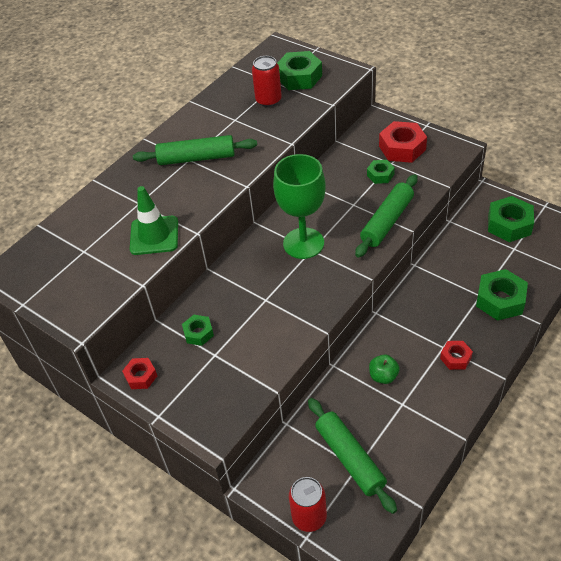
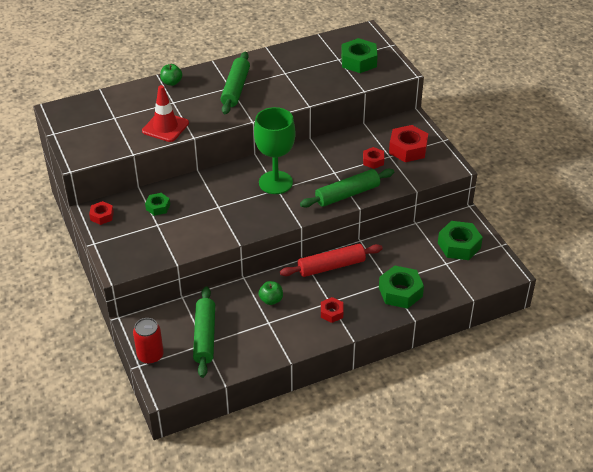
camera: 25 degrees right, 5 degrees down
green traffic cone [130,186,178,255] -> red traffic cone [142,85,189,142]
green rolling pin [133,135,257,165] -> green rolling pin turned 75 degrees clockwise [221,52,250,114]
red can [252,56,282,107] -> none
green nut [367,160,395,184] -> red nut [363,147,384,169]
none -> green apple [160,64,182,86]
none -> red rolling pin [280,244,383,277]

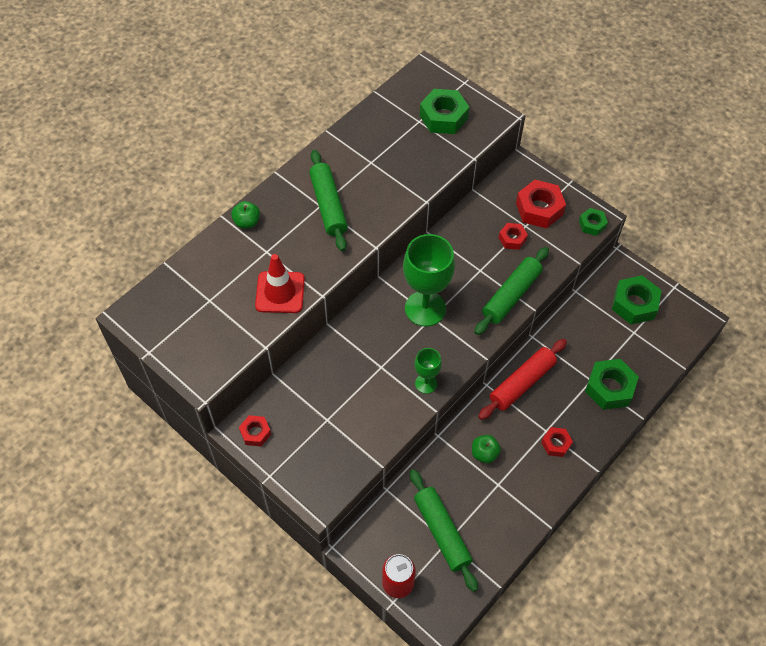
camera: 25 degrees left, 15 degrees up
green nut [145,193,170,216] -> green nut moved to [579,208,608,236]
none -> green goblet [415,348,442,394]

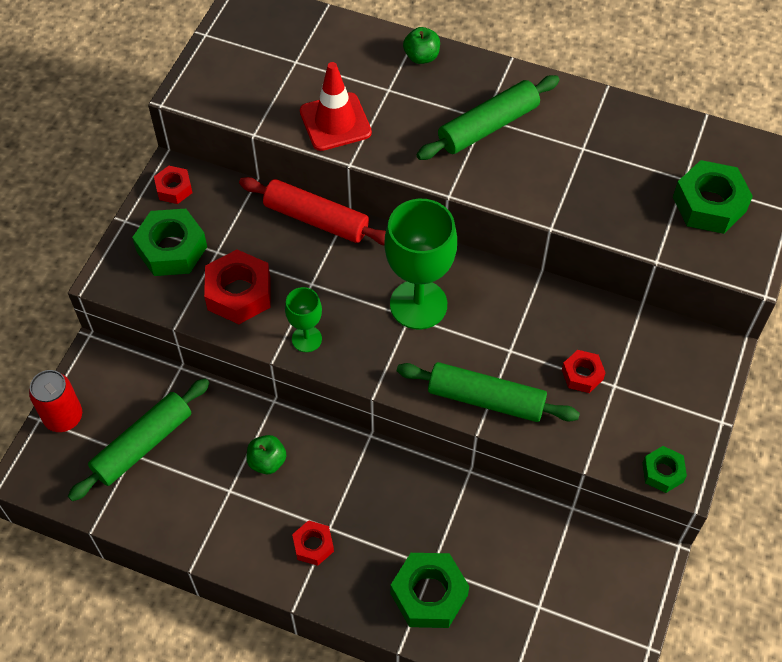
camera: 70 degrees right, 0 degrees up
red rolling pin [478,339,567,420] -> red rolling pin moved to [239,177,386,245]
red nut [516,180,566,228] -> red nut moved to [204,249,271,324]
green nut [612,275,662,325] -> green nut moved to [132,209,207,276]

